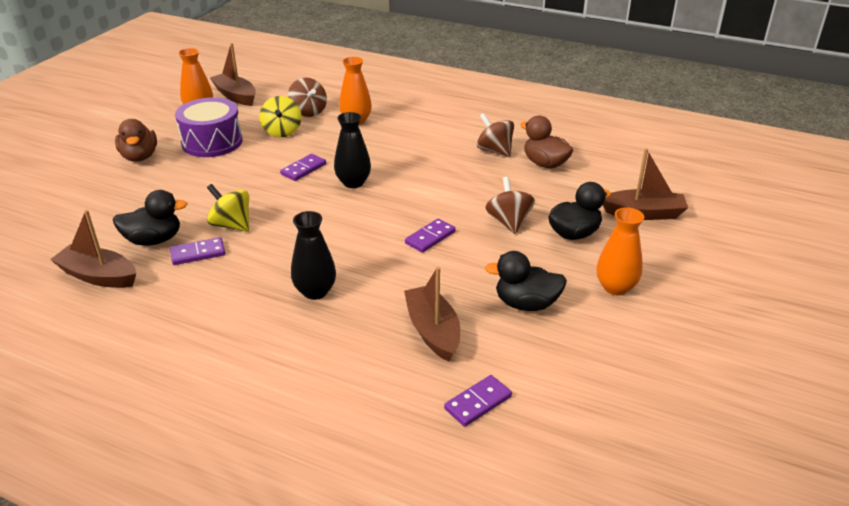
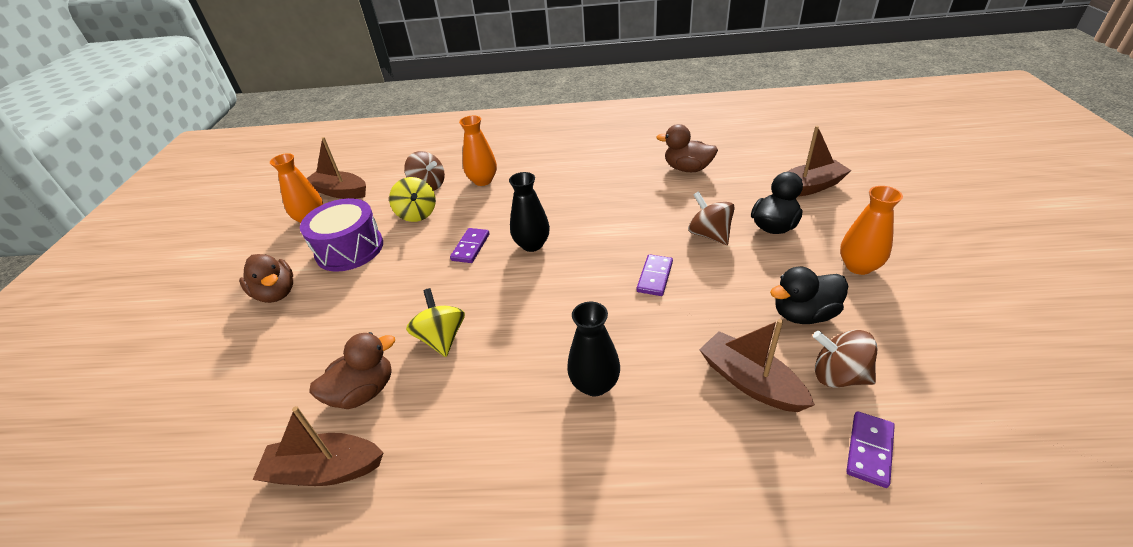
camera: 20 degrees left, 5 degrees up
black duck [113,190,188,246] -> brown duck [309,332,395,409]
purple domino [170,237,225,265] -> none
yellow spinning top [207,184,249,232] -> yellow spinning top turned 60 degrees clockwise [406,288,465,357]
brown spinning top [477,113,514,157] -> brown spinning top moved to [813,330,877,388]

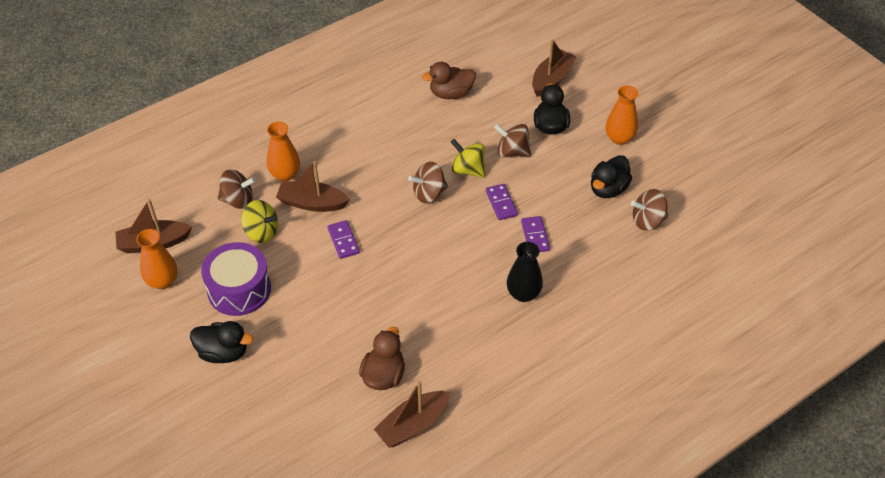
camera: 40 degrees left, 10 degrees up
brown duck [239,254,293,303] -> black duck [190,321,253,363]
yellow spinning top [406,288,465,357] -> yellow spinning top moved to [451,139,485,178]
black vase [509,172,550,252] -> none
brown boat [699,319,815,412] -> brown boat moved to [276,161,350,212]
purple domino [846,411,895,488] -> purple domino moved to [521,216,550,252]
none -> brown spinning top [408,162,448,203]

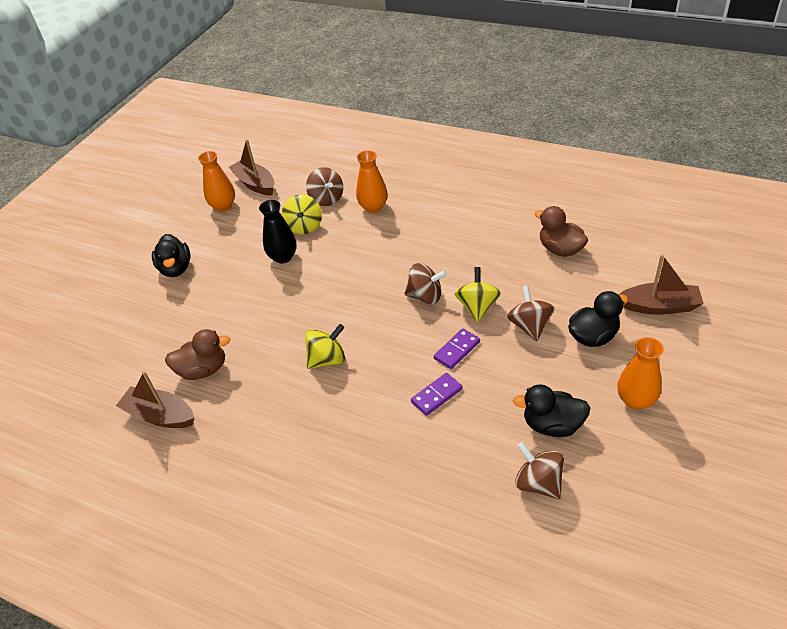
camera: 65 degrees right, 5 degrees down
purple drum [201,242,271,316] -> none
brown boat [276,161,350,212] -> none
purple domino [327,220,360,259] -> none
brown spinning top [408,162,448,203] -> brown spinning top turned 150 degrees clockwise [404,263,447,304]
black vase [507,242,543,302] -> black vase moved to [259,200,297,264]
none -> yellow spinning top [305,324,345,369]

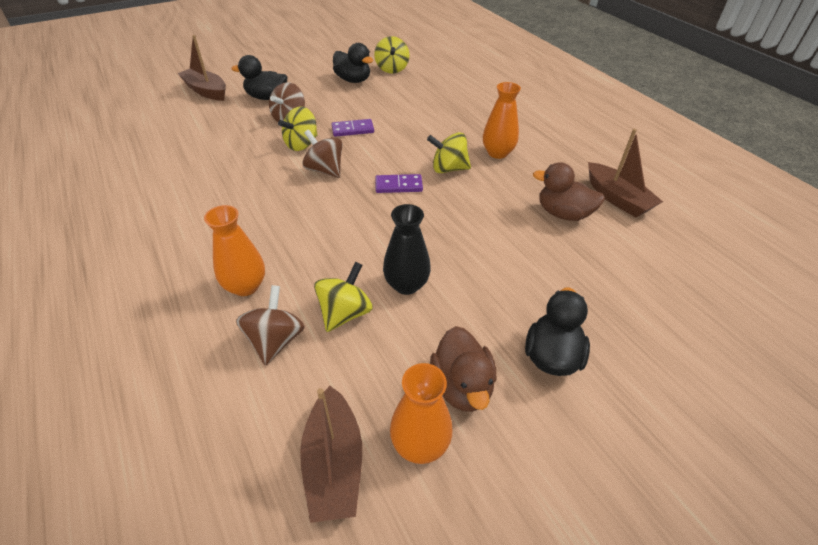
camera: 150 degrees left, 0 degrees up
purple domino [411,373,463,416] -> purple domino moved to [375,174,423,193]
brown spinning top [515,442,564,499] -> yellow spinning top [374,36,409,74]
brown duck [535,206,588,257] -> brown duck moved to [430,326,496,412]
orange vase [617,337,664,410] -> orange vase moved to [483,82,521,159]

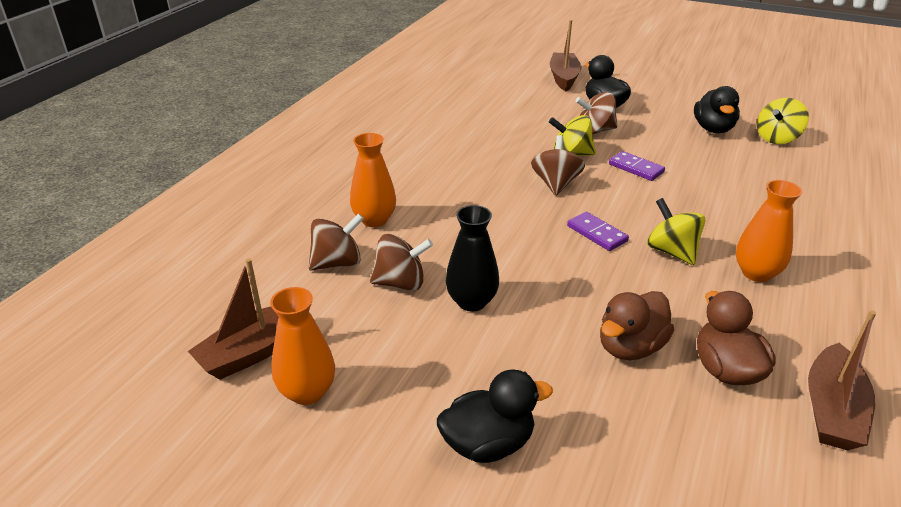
camera: 55 degrees right, 10 degrees down
yellow spinning top [314,262,373,332] -> brown spinning top [370,234,433,291]
brown duck [430,326,496,412] -> brown duck moved to [600,291,674,360]

